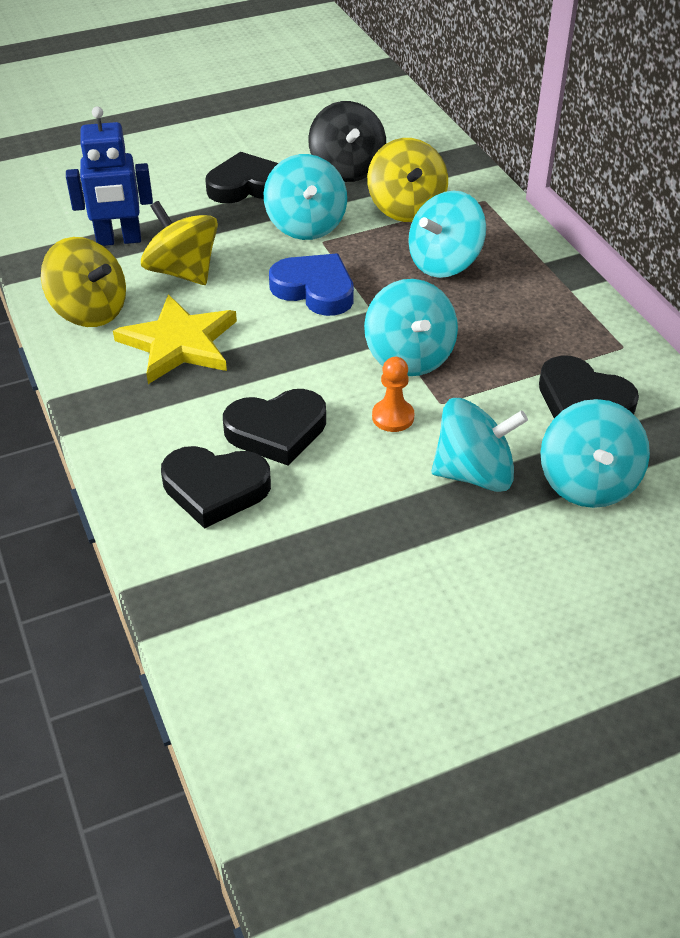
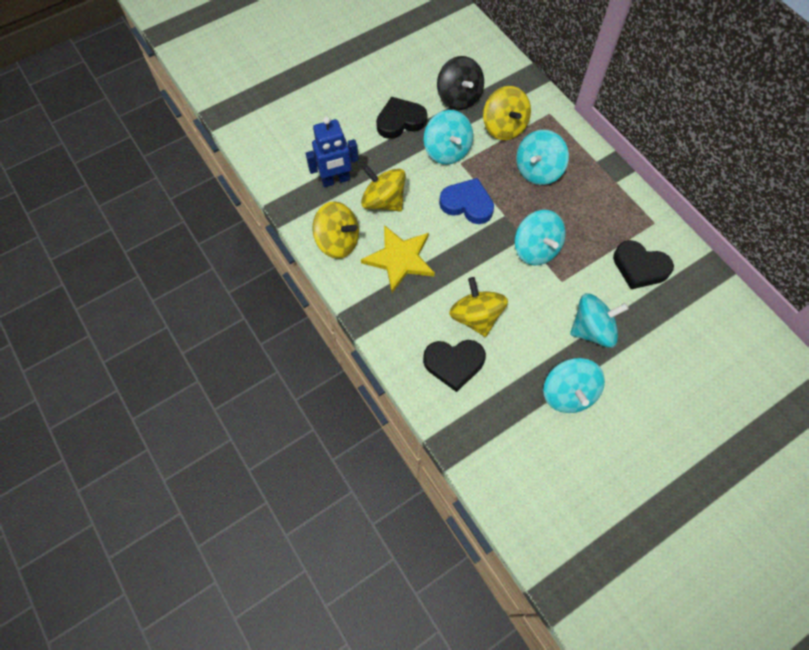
camera: 10 degrees left, 20 degrees up
black heart [223,389,326,466] -> yellow spinning top [449,277,508,337]
orange pawn [372,357,414,432] -> none
turquoise spinning top [541,399,650,508] -> turquoise spinning top moved to [543,358,605,413]

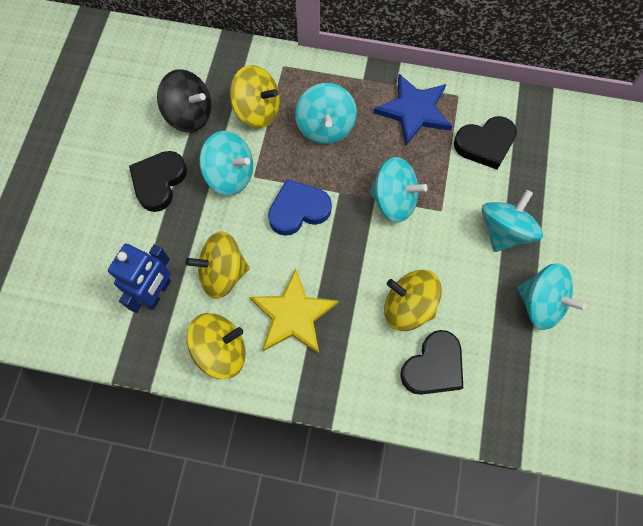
camera: 45 degrees left, 5 degrees up
none -> blue star [373,74,452,146]

